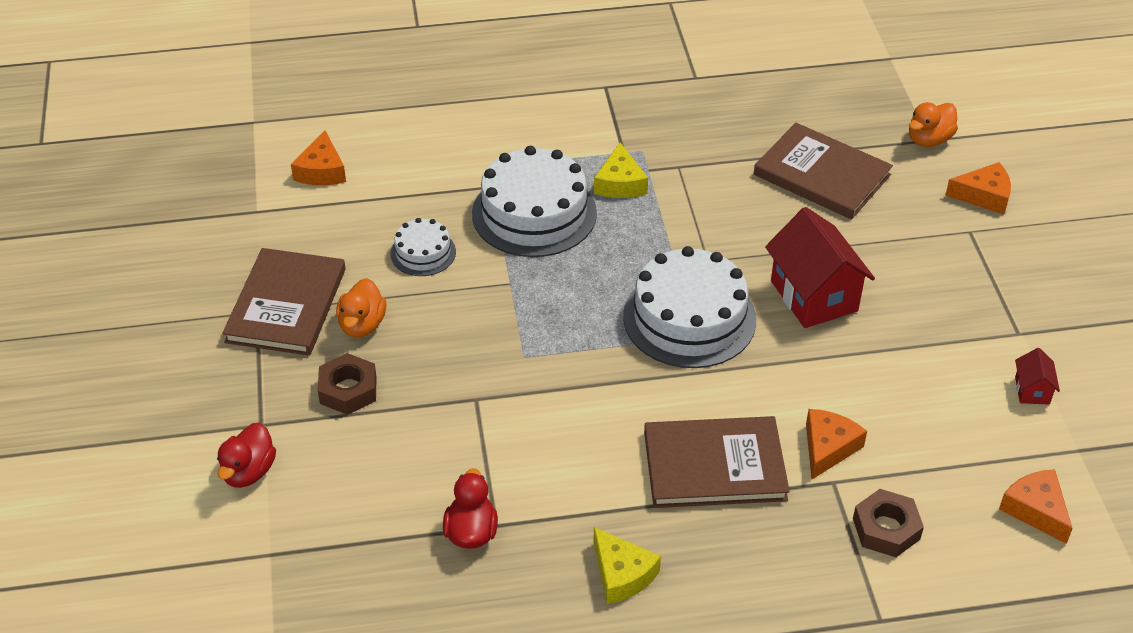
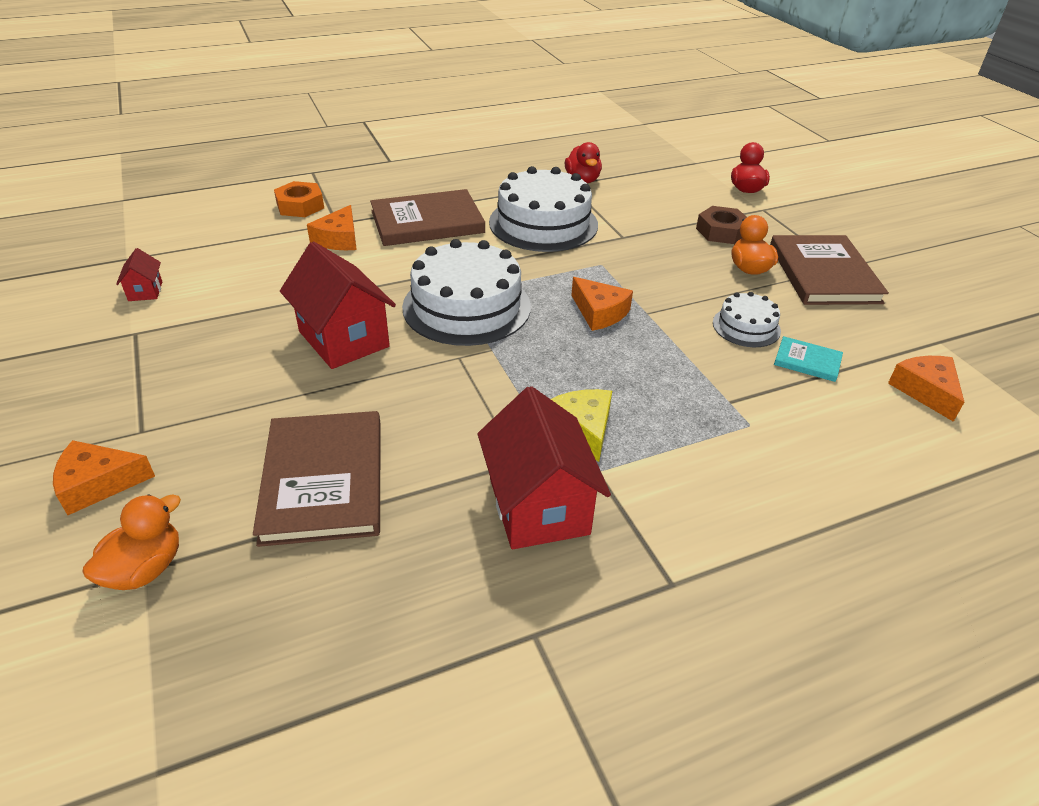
camera: 165 degrees right, 5 degrees down
white cake [472,146,597,257] -> white cake moved to [489,166,598,252]
yellow cheese [593,527,661,604] -> none
brown book [754,123,893,219] -> brown book turned 60 degrees clockwise [253,411,381,547]
brown nut [853,489,924,557] -> orange nut [274,181,324,217]
orange cheese [999,469,1073,544] -> orange cheese moved to [571,277,633,331]
none -> red house [478,386,611,549]
none -> turquoise book [774,336,843,382]

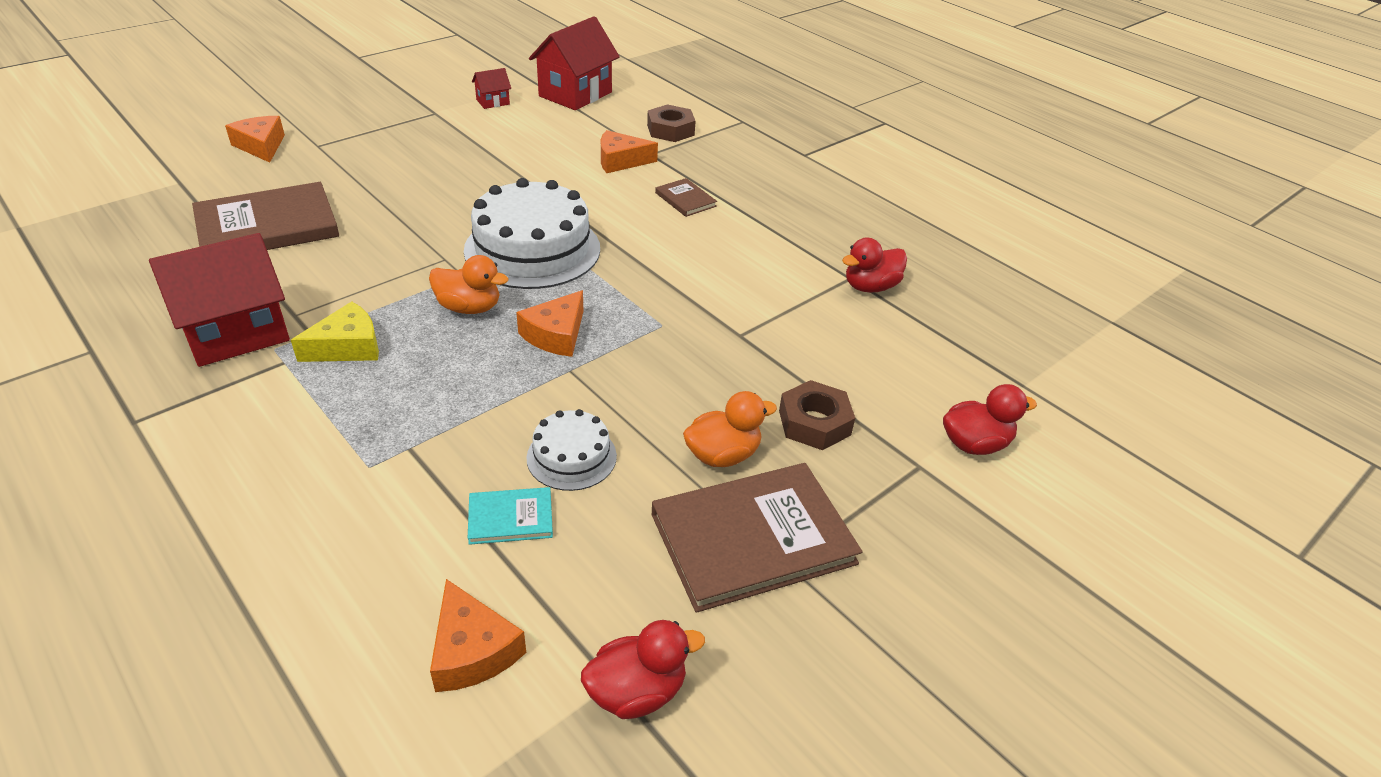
camera: 70 degrees right, 0 degrees up
orange duck [83,494,181,590] -> orange duck moved to [429,255,509,314]
orange nut [274,181,324,217] -> brown nut [647,104,695,142]
red house [280,242,396,369] -> red house moved to [529,16,620,110]
brown book [370,189,485,246] -> brown book [655,178,717,217], size x0.47
white cake [489,166,598,252] -> none
turquoise book [774,336,843,382] -> turquoise book turned 75 degrees clockwise [468,487,553,545]
orange cheese [888,356,964,422] -> orange cheese turned 90 degrees clockwise [430,579,526,692]
none -> red duck [581,620,705,719]

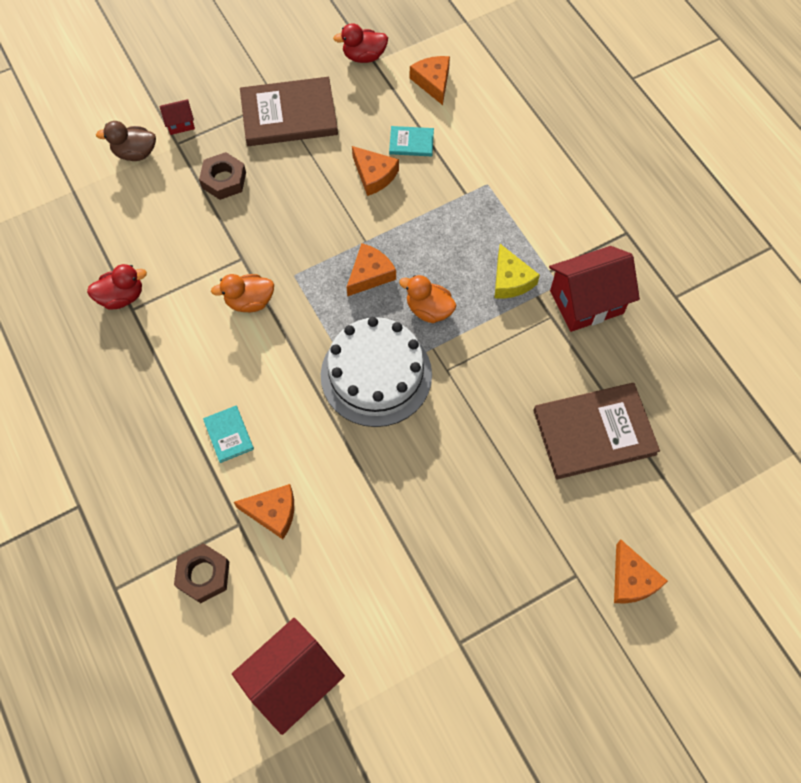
camera: 165 degrees left, 25 degrees up
yellow cheese [291,301,379,362] -> yellow cheese turned 90 degrees counterclockwise [494,244,540,299]
red house [472,68,511,109] -> red house moved to [160,99,195,135]
white cake [526,409,617,491] -> orange cheese [352,146,399,196]
brown book [655,178,717,217] -> turquoise book [203,406,254,463]
orange duck [683,391,777,467] -> orange duck moved to [211,274,274,312]
red duck [943,384,1037,455] -> brown duck [96,121,156,161]

